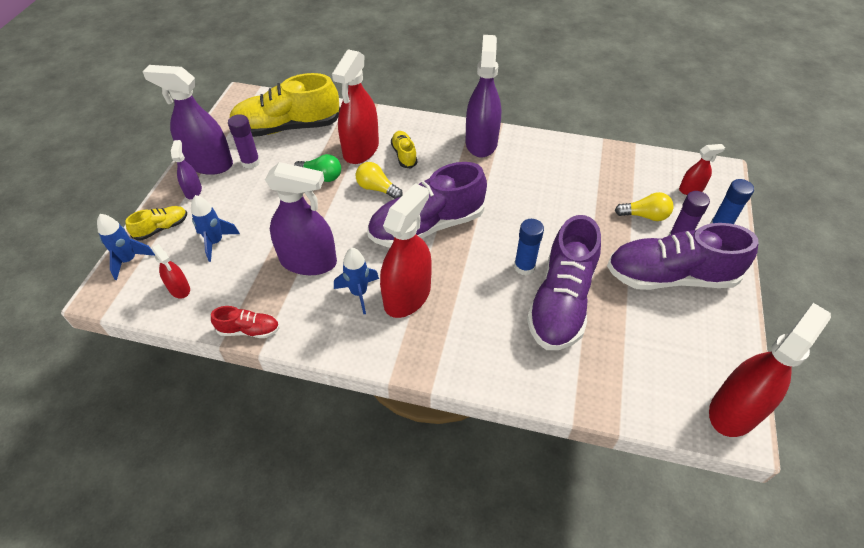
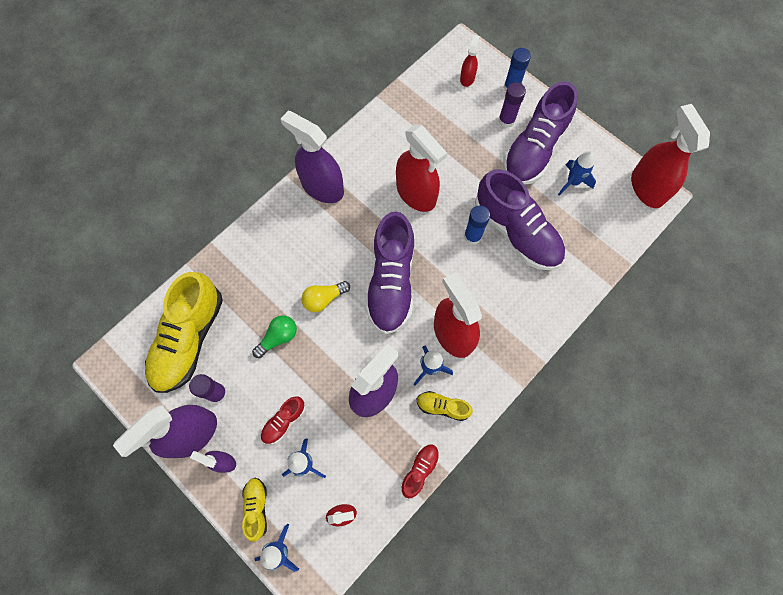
camera: 60 degrees left, 20 degrees up
red spray bottle [332,49,379,164] -> red spray bottle moved to [396,124,447,212]
yellow shoe [391,131,417,169] -> yellow shoe moved to [416,391,473,421]
yellow light bulb [615,192,673,221] -> none
none -> red shoe [260,396,306,444]
none -> blue rocket [558,151,596,196]

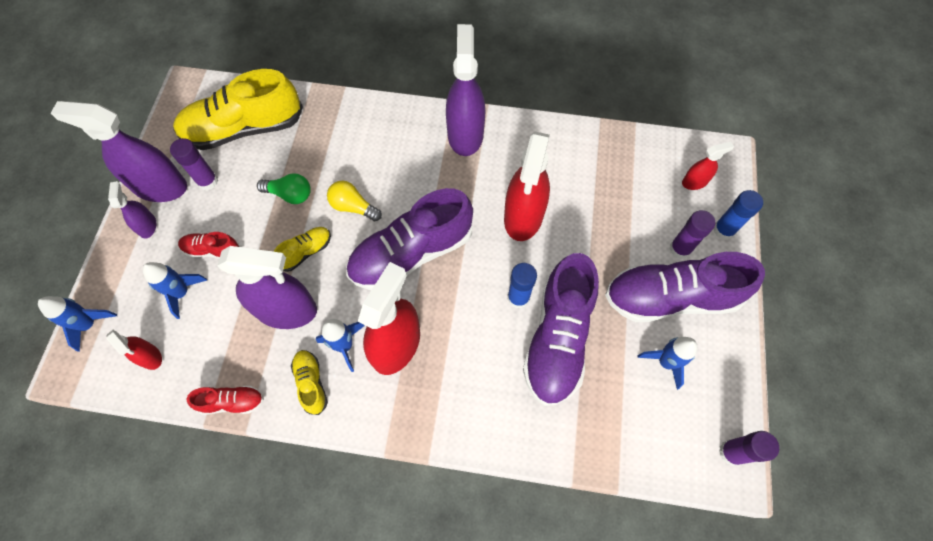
camera: 55 degrees right, 5 degrees down
yellow shoe [242,477,267,542] -> yellow shoe moved to [274,227,331,272]
red spray bottle [631,104,710,208] -> purple glue stick [719,431,779,466]

